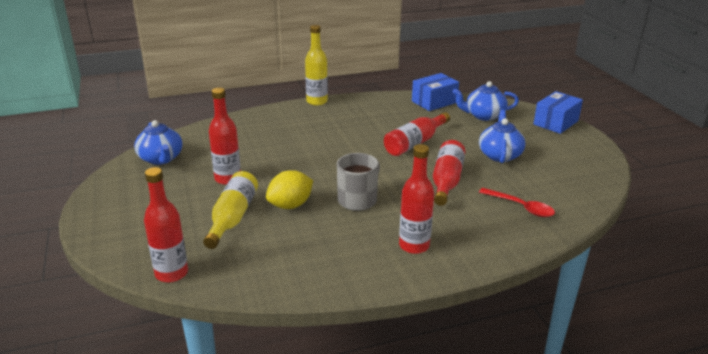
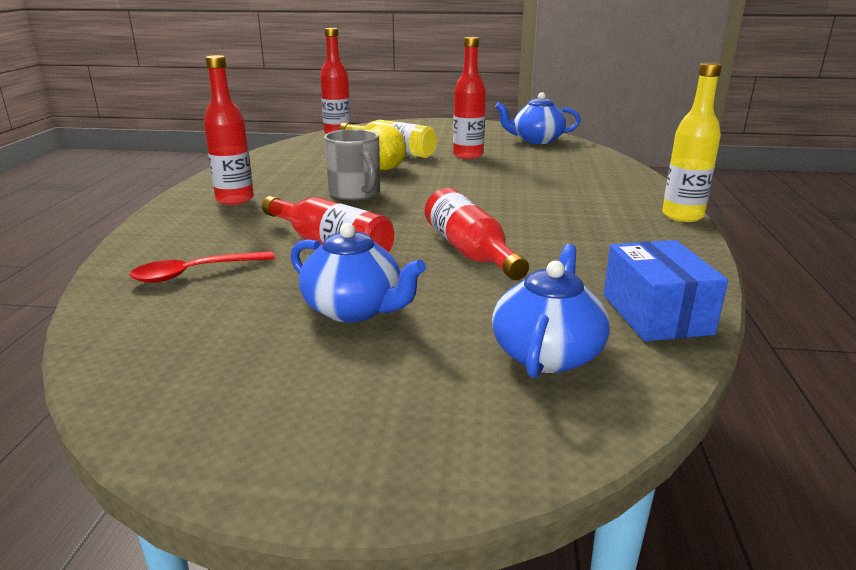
camera: 115 degrees right, 5 degrees down
blue box [534,91,583,134] -> none

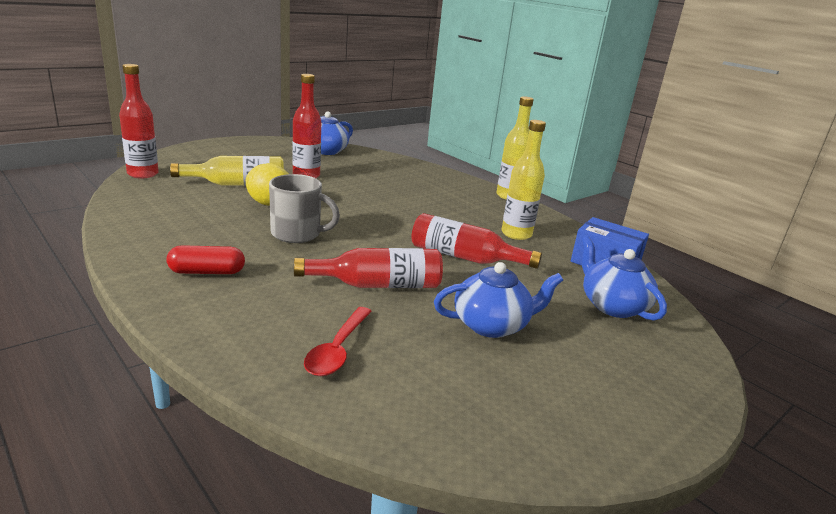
camera: 50 degrees left, 0 degrees up
red bottle [204,55,254,205] -> red capsule [166,245,245,274]
none -> yellow bottle [502,120,546,240]

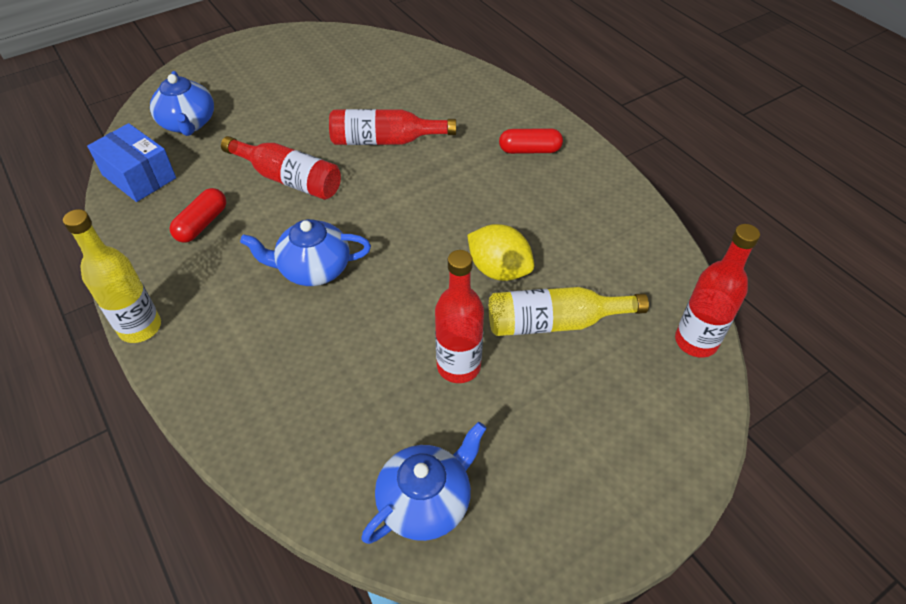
camera: 170 degrees left, 25 degrees up
grey mug [269,174,340,243] -> none
red spoon [304,307,372,376] -> none
blue teapot [434,262,563,338] -> blue teapot moved to [240,219,371,286]
yellow bottle [502,120,546,240] -> red capsule [170,188,226,243]

